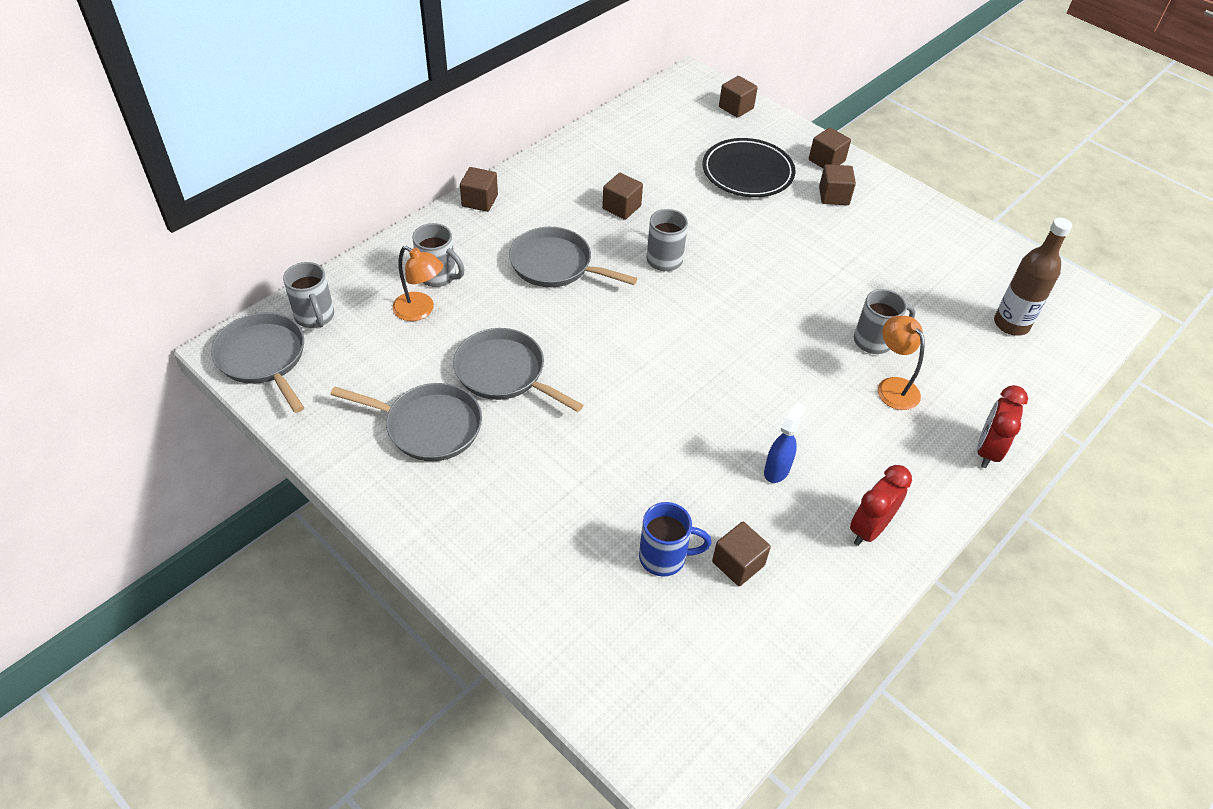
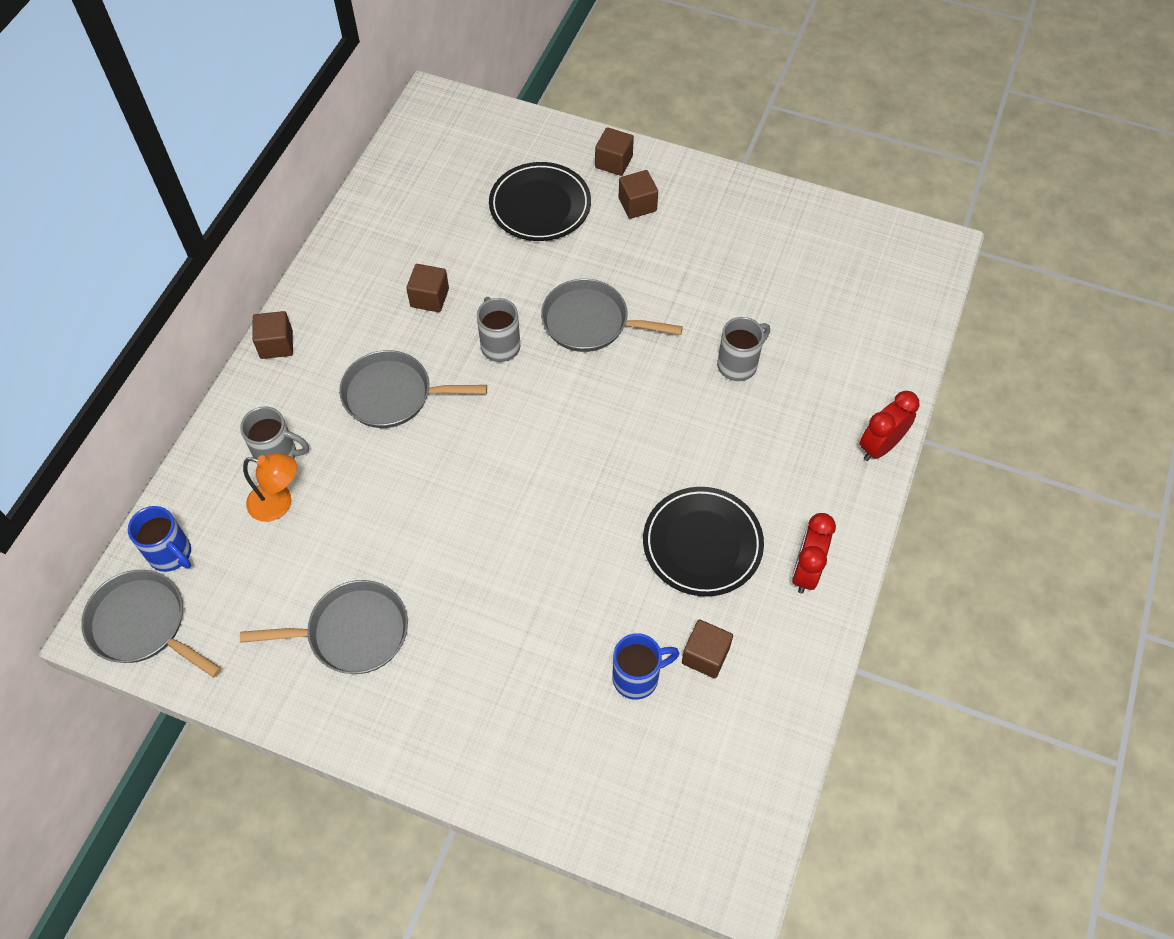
camera: 20 degrees left, 10 degrees up
grey mug [283,262,334,328] -> blue mug [128,506,191,572]
grey pan [453,328,583,412] -> grey pan moved to [541,279,683,352]
brown cube [719,76,758,118] -> none
blue spray bottle [764,402,806,483] -> black plate [643,487,764,596]
orange lamp [878,316,925,410] -> none
red clock [977,385,1028,468] -> red clock turned 45 degrees clockwise [860,391,919,461]
brown bottle [994,218,1072,336] -> none

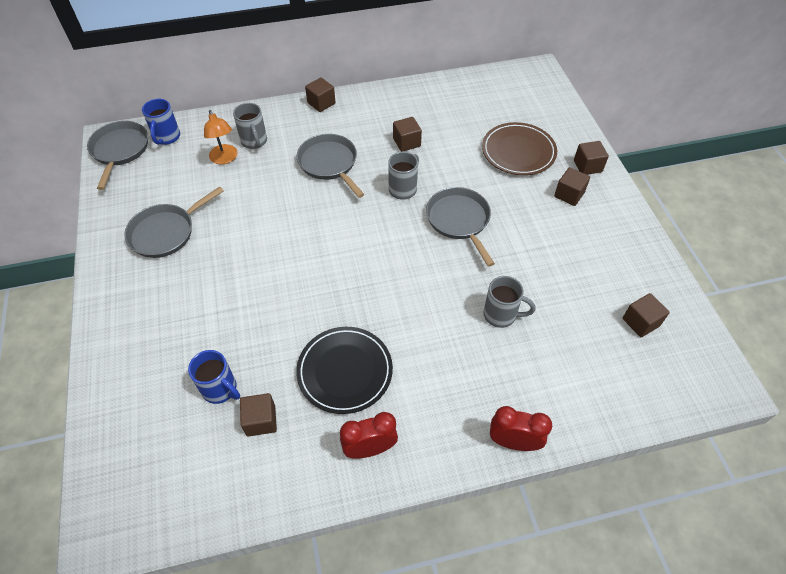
camera: 55 degrees right, 5 degrees down
grey pan [240,580,408,674] -> grey pan turned 90 degrees clockwise [124,187,224,258]
black plate [489,162,591,241] -> brown plate [482,122,557,175]
none -> brown cube [623,293,670,337]

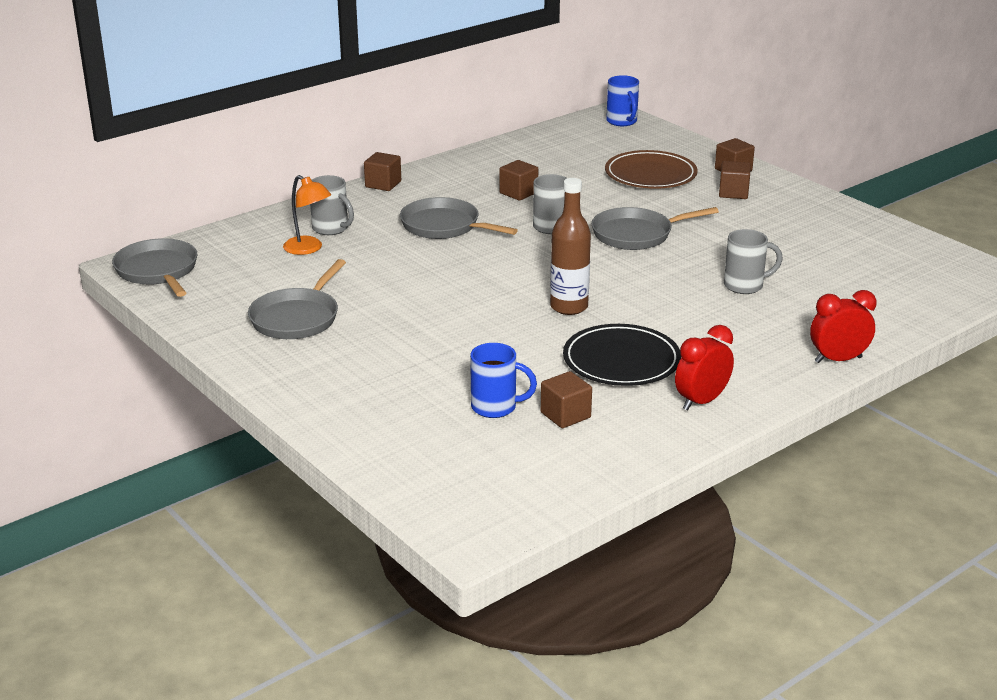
camera: 25 degrees left, 25 degrees down
blue mug [142,99,180,145] -> blue mug moved to [606,75,639,126]
grey pan [426,187,495,267] -> grey pan turned 60 degrees counterclockwise [591,207,719,250]
brown cube [623,293,670,337] -> none
none -> brown bottle [550,178,591,315]

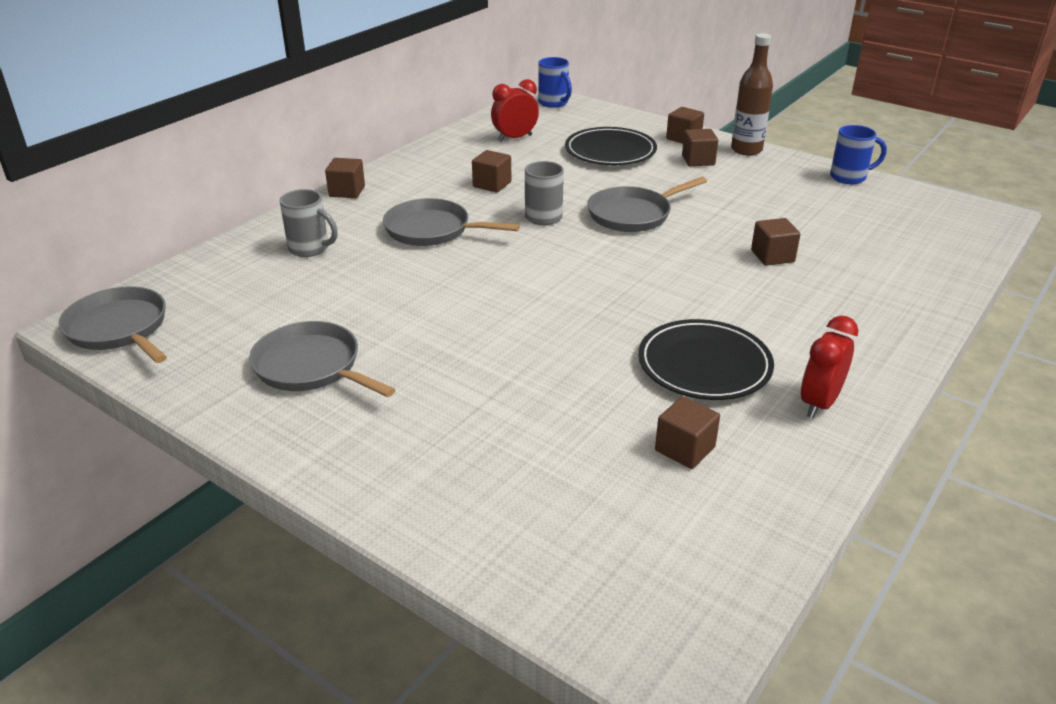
camera: 15 degrees left, 5 degrees up
grey pan [248,259,346,339] -> grey pan turned 120 degrees clockwise [249,321,396,397]
orange lamp [283,175,331,255] -> none
blue mug [470,343,537,418] -> blue mug moved to [830,125,887,184]
brown bottle [550,178,591,315] -> brown bottle moved to [731,33,773,155]
brown plate [605,150,698,189] -> black plate [565,127,657,165]
grey mug [724,229,783,294] -> brown cube [751,218,801,266]
red clock [810,290,877,363] -> red clock moved to [491,79,539,142]

